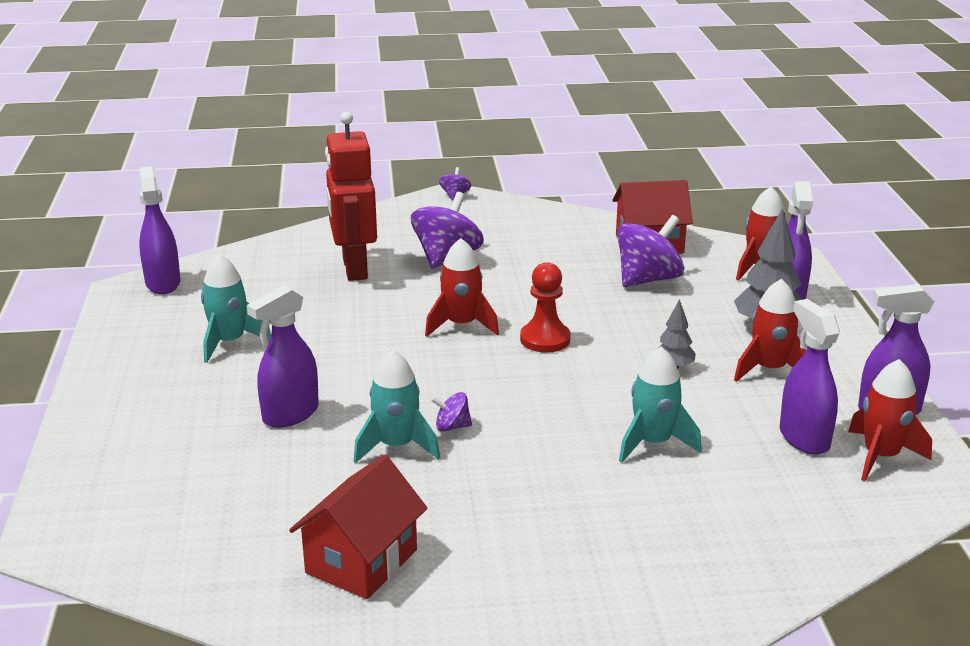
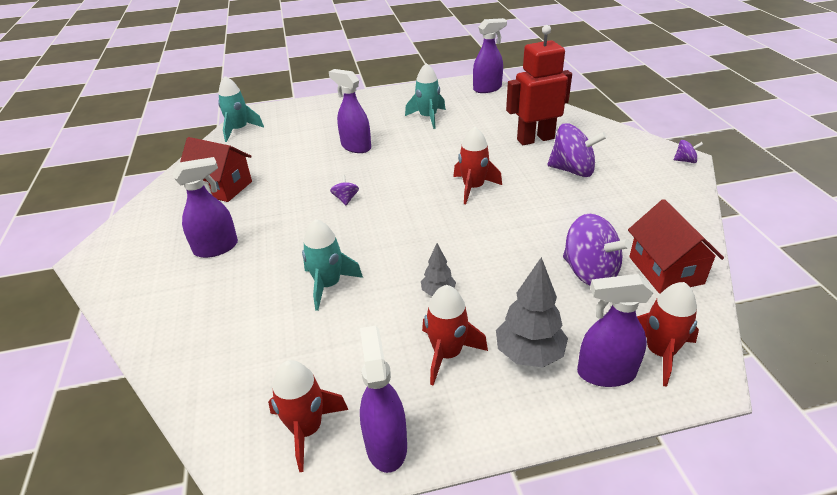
camera: 85 degrees right, 10 degrees up
turquoise rocket [354,350,440,463] -> turquoise rocket moved to [218,76,264,142]
red pawn [520,262,571,353] -> none
purple spray bottle [780,299,840,455] -> purple spray bottle moved to [172,157,238,258]

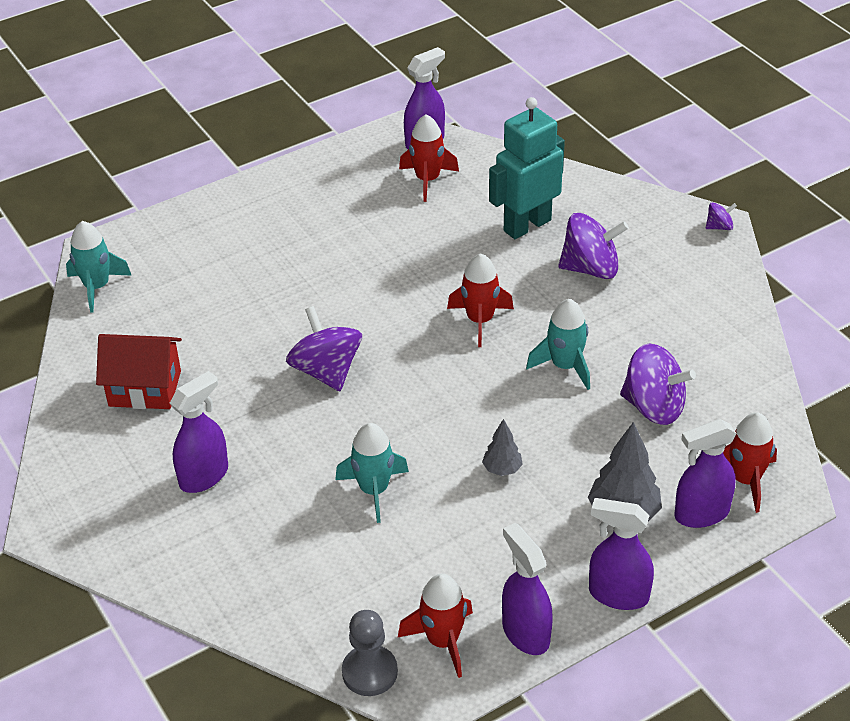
camera: 20 degrees left, 5 degrees up
purple spray bottle [329,69,371,153] -> purple spray bottle moved to [589,498,654,610]
purple spinning top [330,175,359,205] -> purple spinning top [286,306,362,391], size x2.13
turquoise rocket [405,63,446,129] -> turquoise rocket moved to [526,299,590,390]
red rocket [422,285,488,385] -> red rocket moved to [399,114,459,202]
red robot [506,25,572,145] -> turquoise robot [489,97,565,239]
red house [628,199,724,294] -> none
none -> grey pawn [342,610,398,696]

